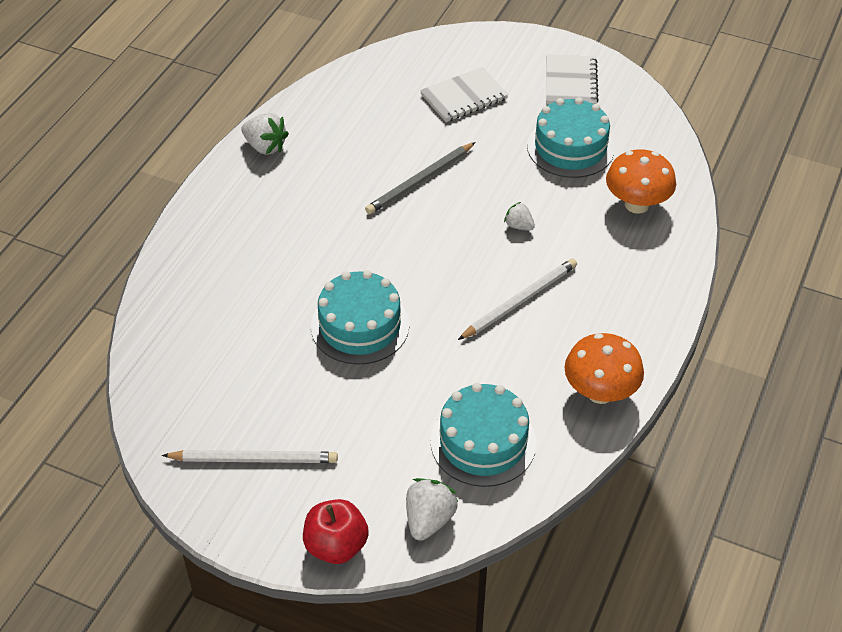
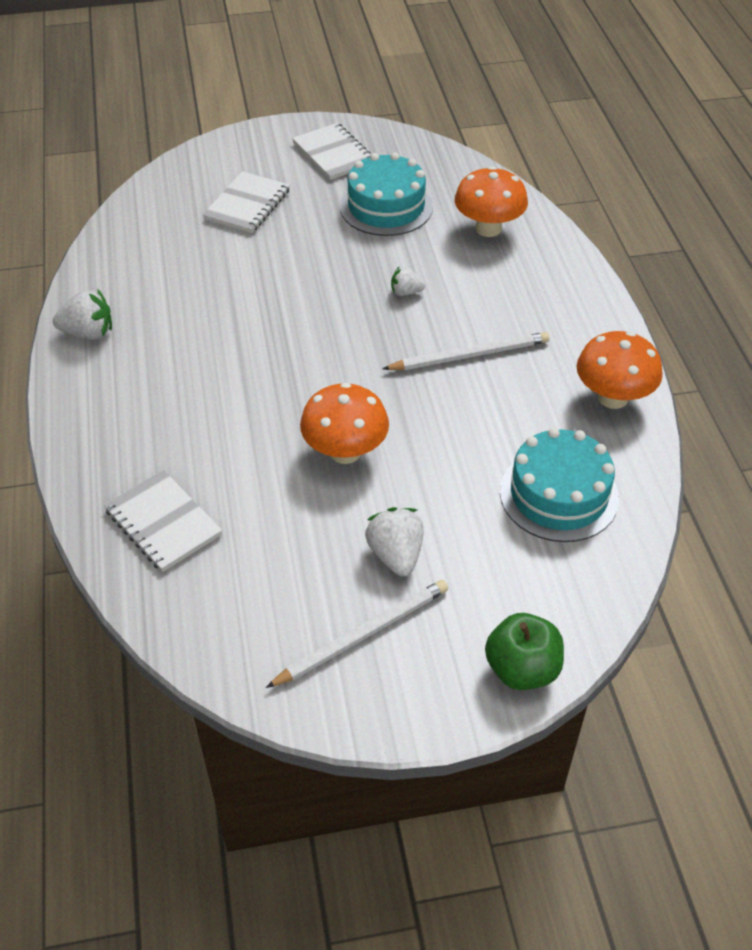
camera: 35 degrees left, 0 degrees up
red apple [303,499,369,564] -> green apple [485,613,564,690]
turquoise cake [311,270,409,365] -> orange mushroom [300,383,389,464]
grey pencil [365,142,476,214] -> none
white strawberry [406,478,458,541] -> white strawberry moved to [365,507,424,576]
white pencil [458,258,577,340] -> white pencil turned 60 degrees clockwise [382,332,549,370]
none -> white notebook [104,470,222,572]

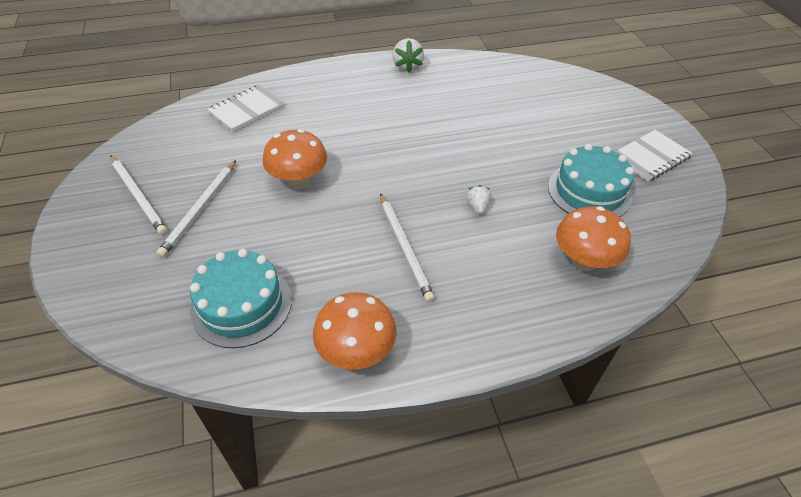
camera: 85 degrees right, 0 degrees up
white notebook [203,171,290,233] -> none
white strawberry [365,507,424,576] -> white pencil [156,160,236,258]
green apple [485,613,564,690] -> none

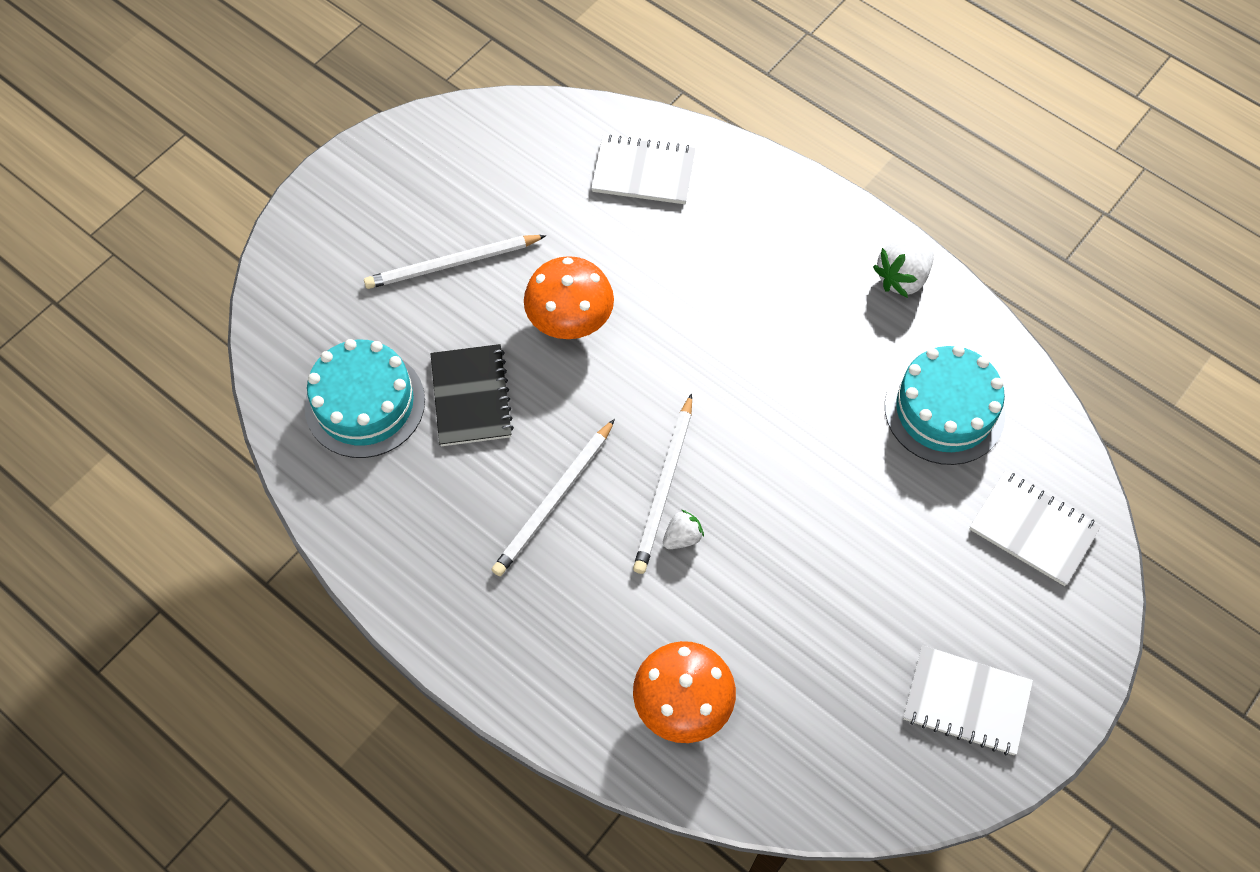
camera: 55 degrees right, 15 degrees up
white pencil [111,156,167,235] -> white pencil moved to [633,393,692,574]
orange mushroom [313,292,397,370] -> none
turquoise cake [548,144,634,217] -> turquoise cake moved to [885,345,1006,465]
none -> black notebook [431,344,514,446]
none -> white notebook [969,471,1101,586]

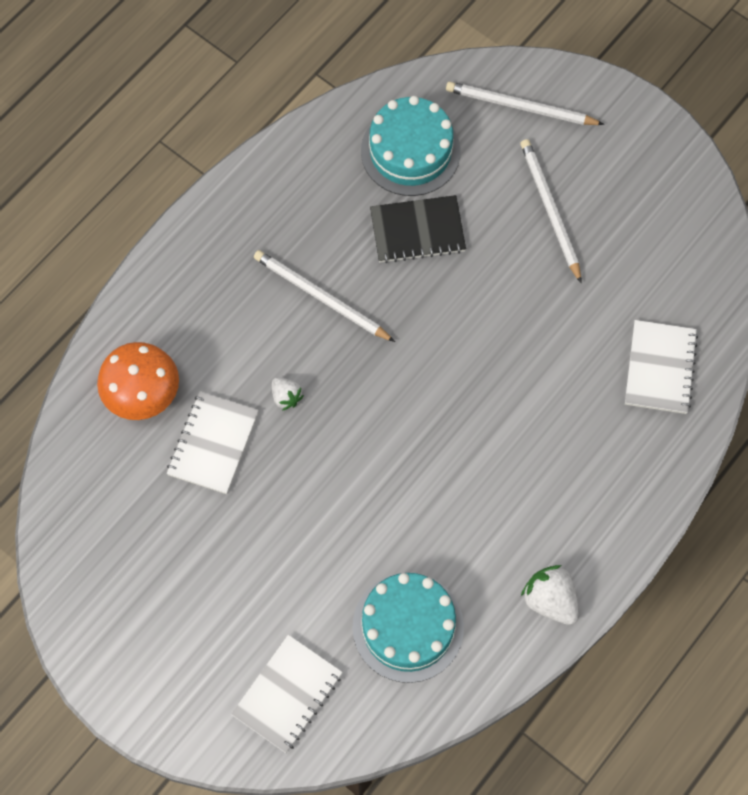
camera: 90 degrees right, 5 degrees up
orange mushroom [524,256,614,339] -> none
white pencil [633,393,692,574] -> white pencil moved to [446,82,604,125]
white notebook [903,645,1033,755] -> white notebook moved to [167,391,259,494]

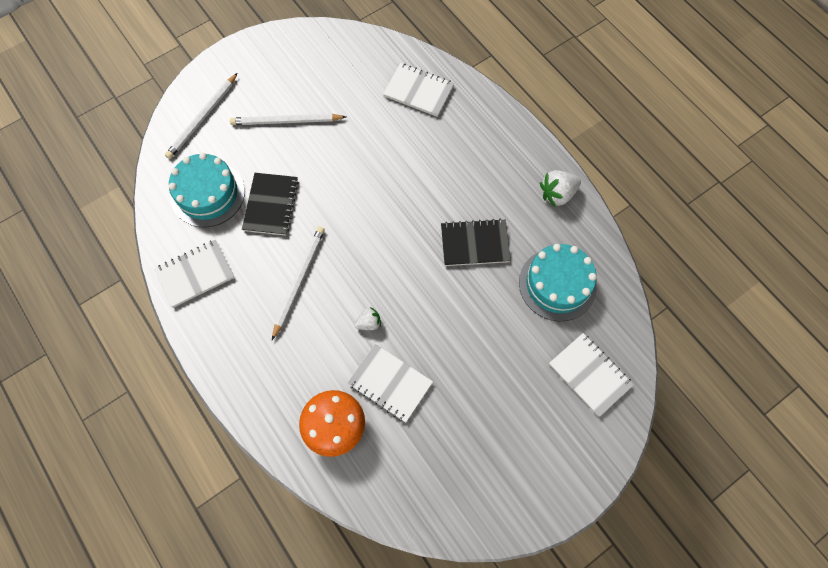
camera: 75 degrees left, 0 degrees up
white pencil [254,250,395,342] -> white pencil turned 150 degrees clockwise [272,226,325,340]
none -> white notebook [154,240,234,308]
none -> black notebook [441,219,511,266]

